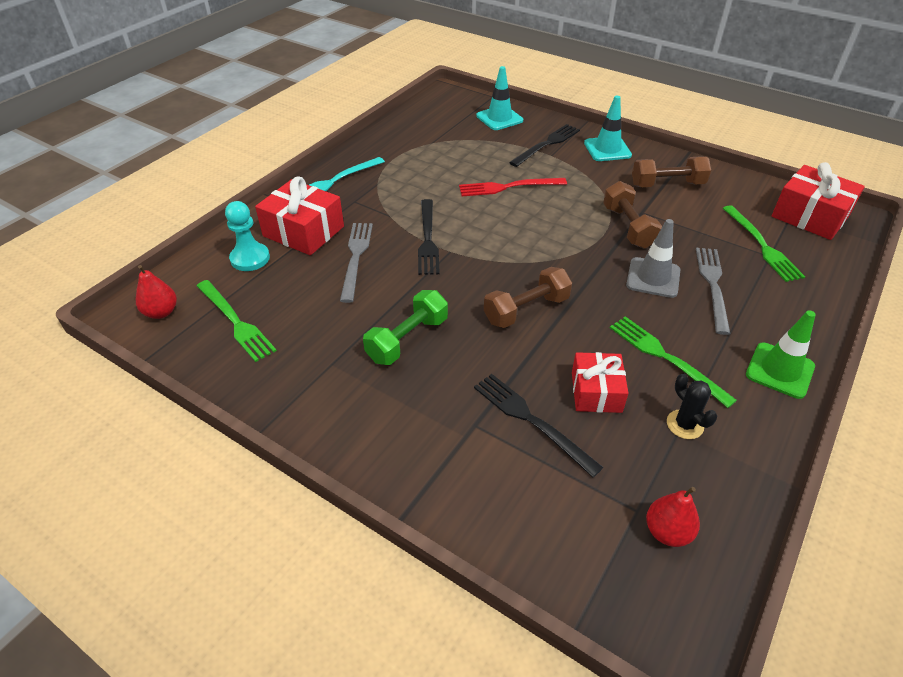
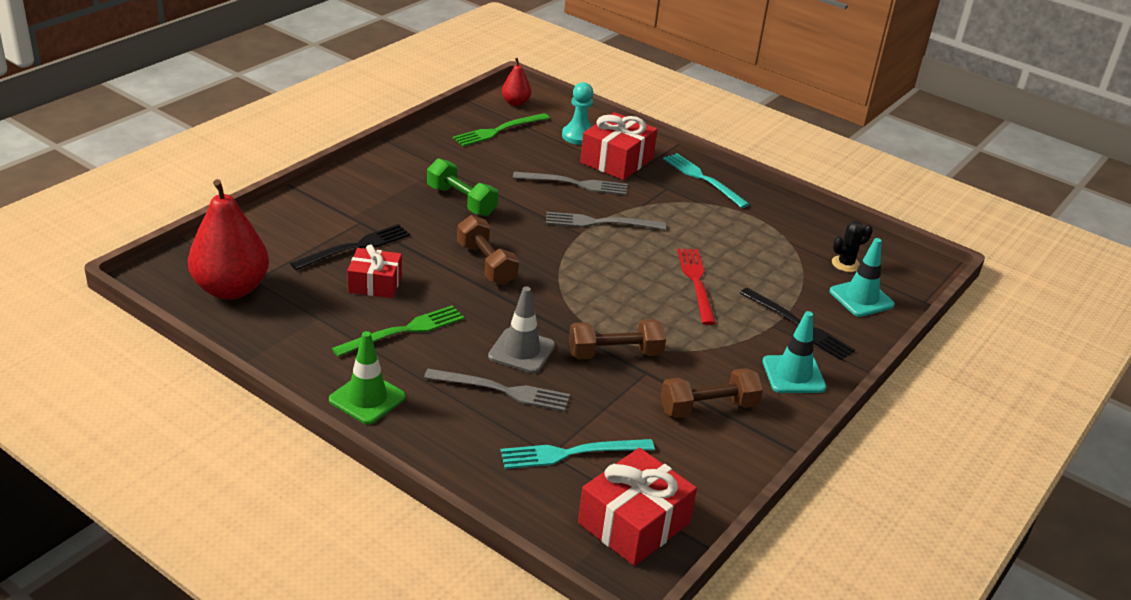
camera: 90 degrees right, 10 degrees down
black fork [418,199,440,275] -> grey fork [546,212,666,230]
brown dumbbell [632,157,711,187] -> brown dumbbell turned 75 degrees clockwise [661,368,763,418]
red pear [646,487,700,547] -> red pear [188,179,269,300], size x2.01
black cactus [667,373,717,439] -> black cactus moved to [832,221,873,272]
green fork [723,205,805,282] -> turquoise fork [500,439,655,469]

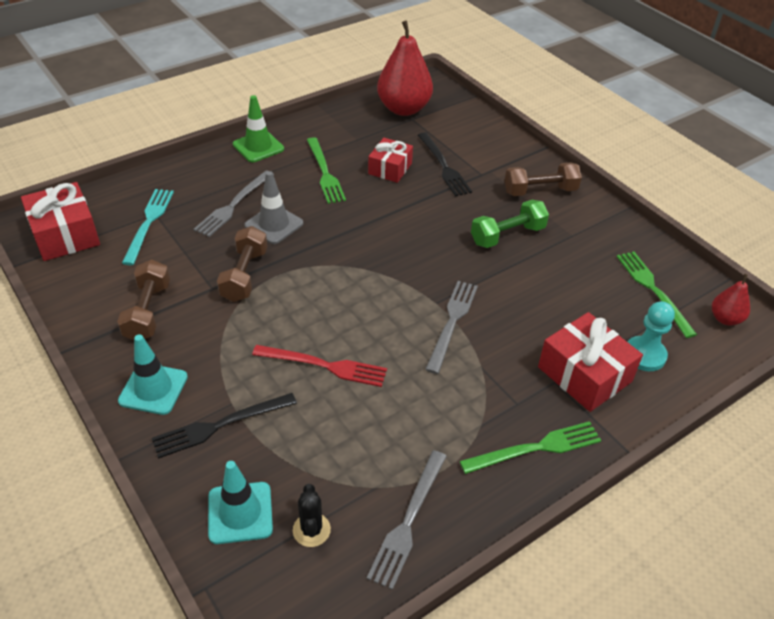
camera: 110 degrees right, 10 degrees up
brown dumbbell [457,215,519,285] -> brown dumbbell moved to [505,162,582,196]
grey fork [513,172,627,195] -> grey fork moved to [367,450,447,590]
turquoise fork [663,153,749,208] -> green fork [460,421,602,474]

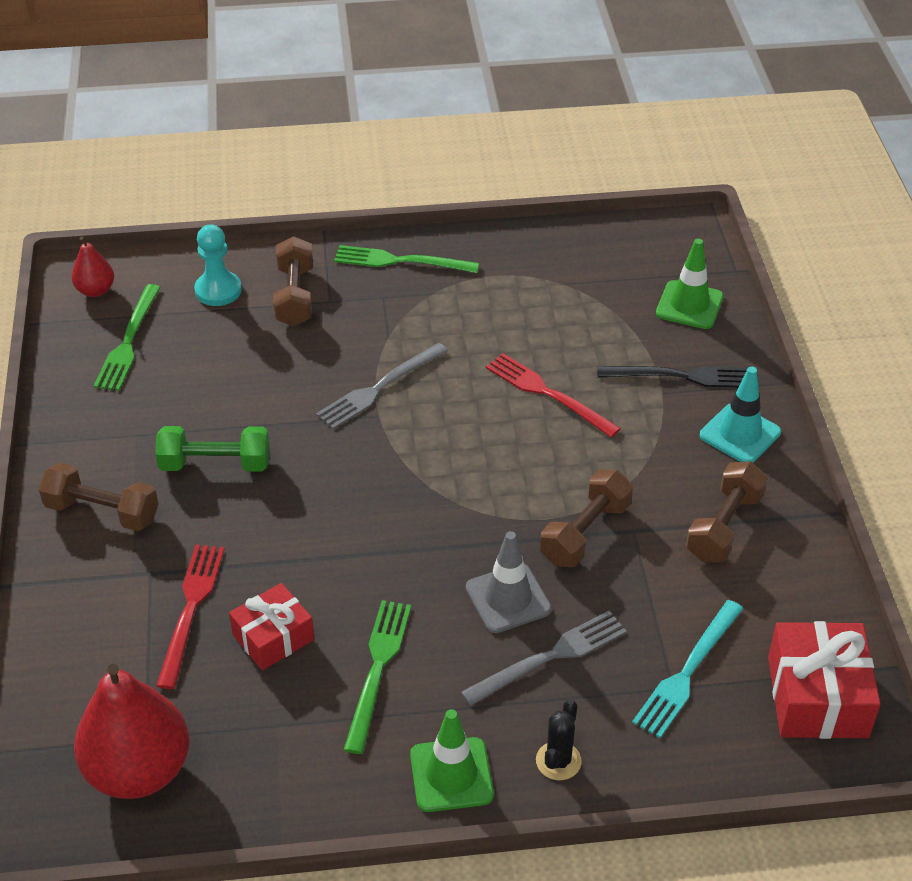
camera: 150 degrees left, 0 degrees up
turquoise traffic cone [208,461,273,544] -> green traffic cone [656,239,724,329]
black cactus [293,484,331,547] -> black cactus moved to [536,699,582,780]
grey fork [367,450,447,590] -> none
black fork [418,132,472,196] -> red fork [156,545,224,689]
red gift [538,312,643,412] -> brown dumbbell [273,236,313,326]

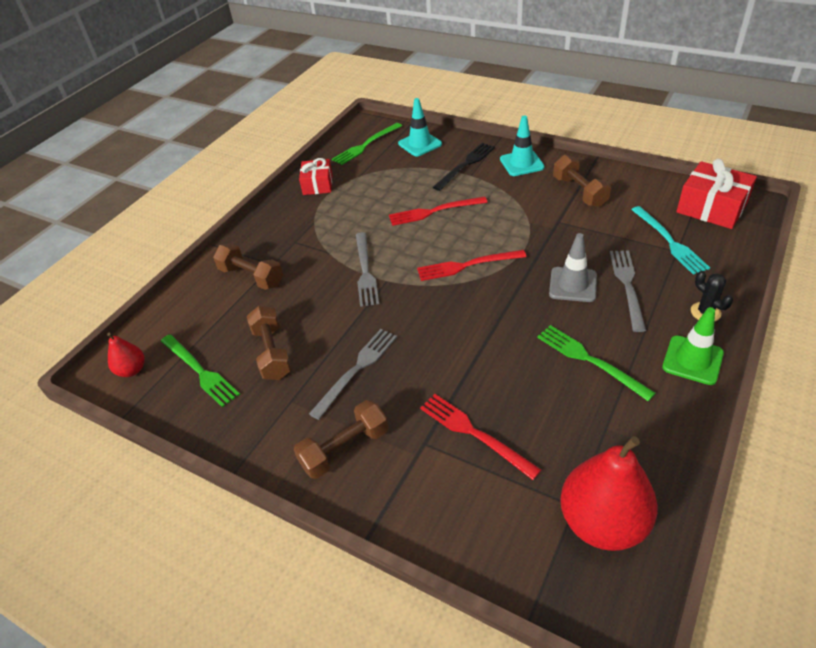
camera: 50 degrees left, 0 degrees up
green dumbbell [155,426,270,472] -> grey fork [309,329,397,420]
turquoise pawn [194,224,242,306] -> none
red gift [229,583,314,670] -> red gift moved to [299,158,333,195]
green fork [334,245,479,273] -> green fork moved to [332,123,402,165]
brown dumbbell [540,469,633,567] -> brown dumbbell moved to [247,306,292,380]
green traffic cone [656,239,724,329] -> turquoise traffic cone [398,98,442,157]
none -> red fork [417,250,527,281]

